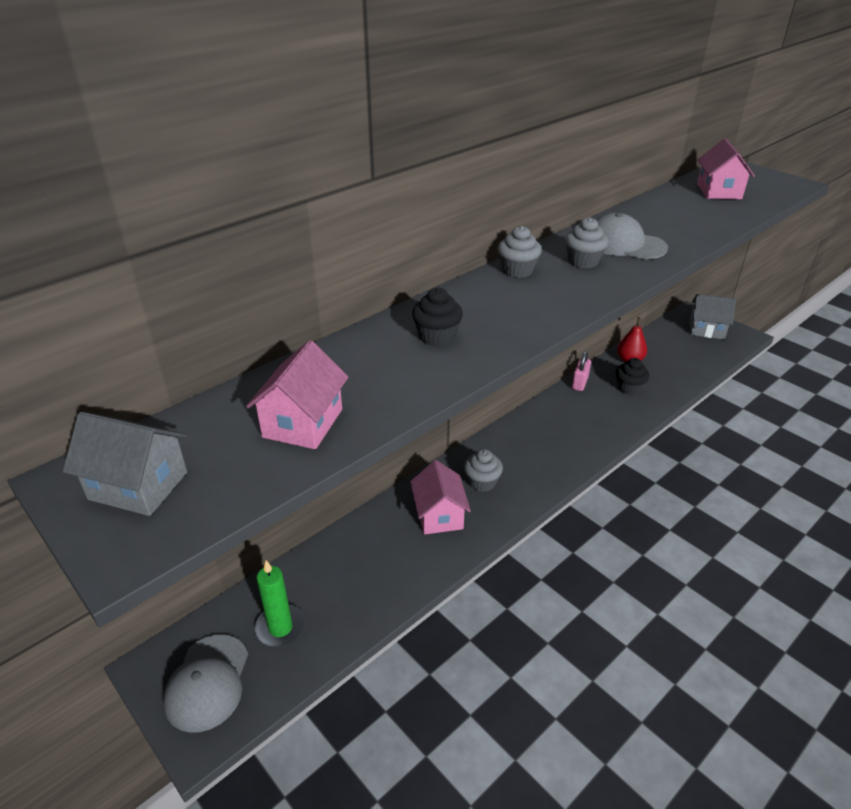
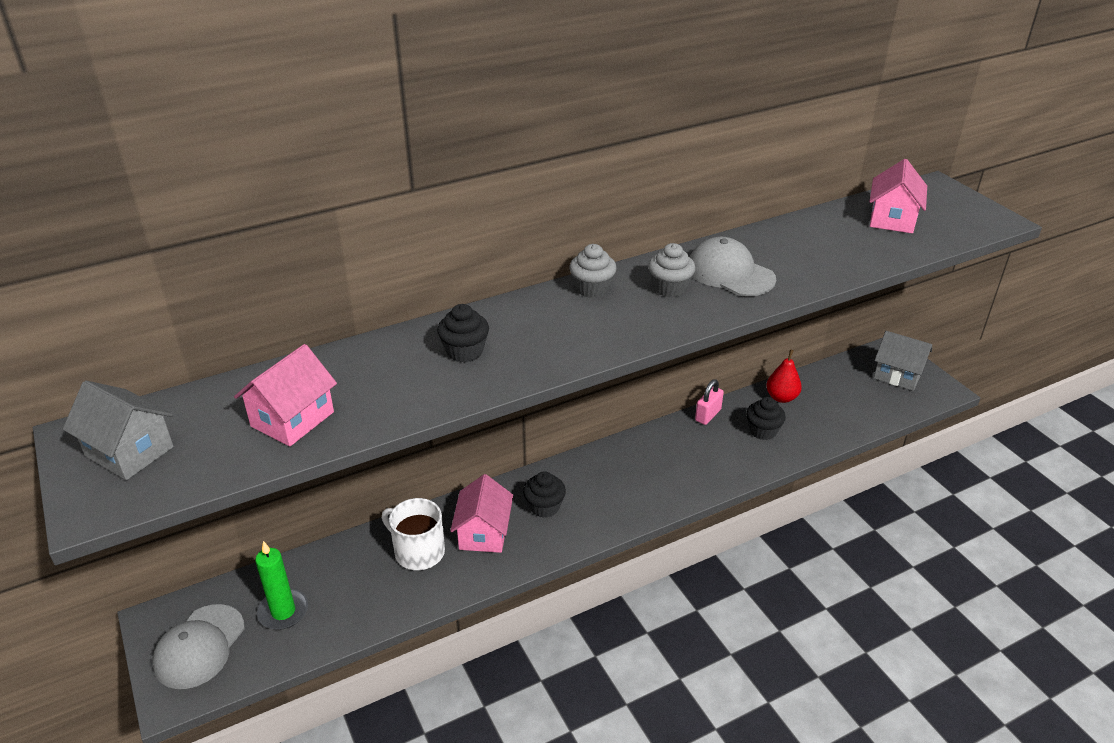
camera: 15 degrees right, 0 degrees up
grey cupcake [464,449,503,492] -> black cupcake [523,471,566,518]
none -> white mug [382,498,445,570]

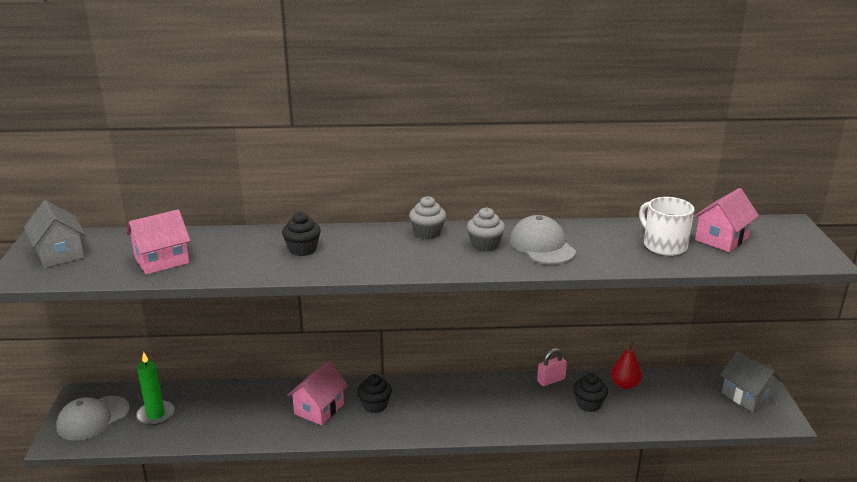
camera: 25 degrees right, 10 degrees down
white mug [382,498,445,570] -> white mug moved to [639,197,694,256]

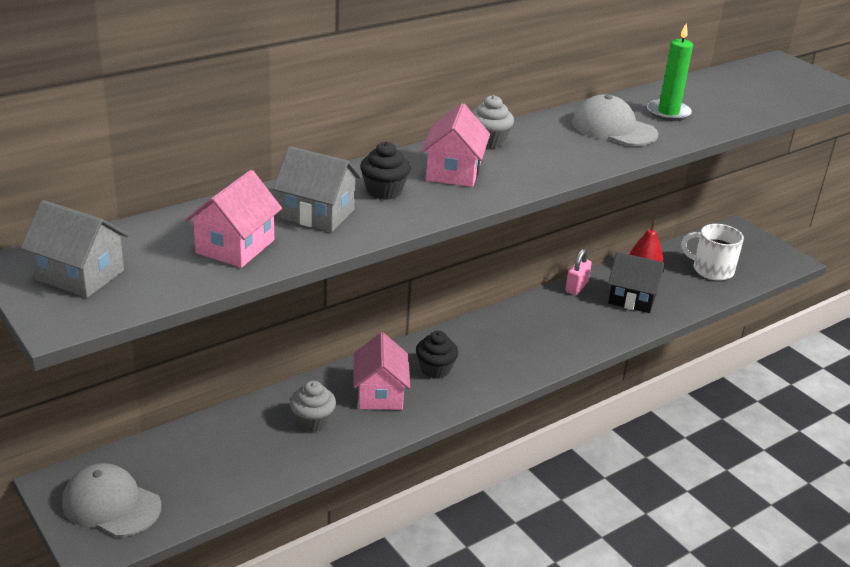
camera: 35 degrees left, 5 degrees up
grey cap [56,396,130,441] -> grey cap turned 105 degrees clockwise [62,463,161,537]
green candle [136,352,174,426] -> green candle moved to [647,23,693,121]
grey cupcake [467,207,505,252] -> grey cupcake moved to [290,381,336,432]
black cupcake [573,373,608,412] -> black house [608,252,665,313]
white mug [639,197,694,256] -> white mug moved to [681,224,744,280]
pink house [693,188,759,252] -> pink house moved to [421,103,490,187]
grey house [721,351,783,412] -> grey house moved to [273,146,362,232]

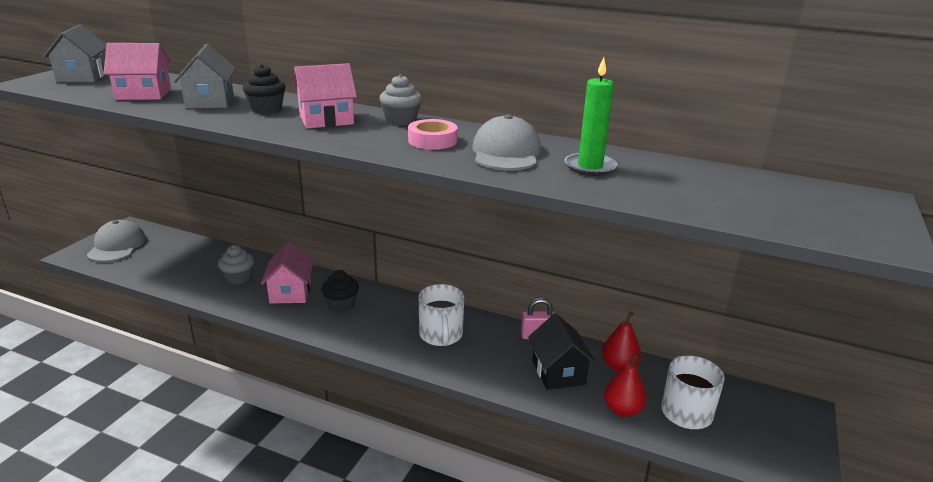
camera: 60 degrees right, 5 degrees down
pink house [353,332,410,410] -> pink house turned 60 degrees counterclockwise [261,242,314,304]
none -> pink tape [408,119,458,150]
none -> white mug [419,284,464,346]
none -> red pear [604,353,647,417]

